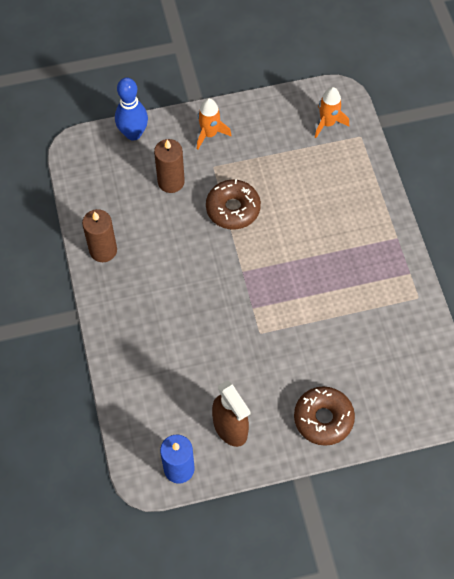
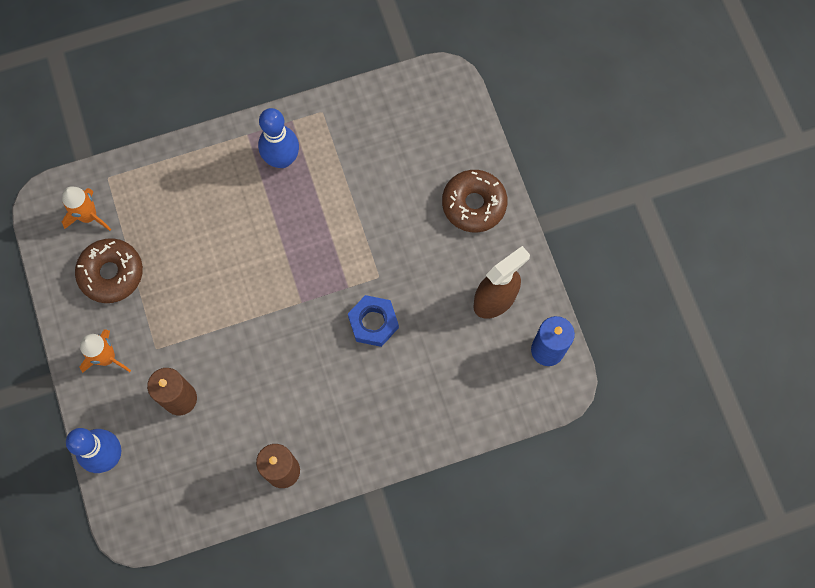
camera: 95 degrees left, 10 degrees up
brown donut [206,179,261,230] -> brown donut moved to [75,238,143,303]
none -> blue bowling pin [258,108,299,168]
none -> blue nut [348,295,399,347]

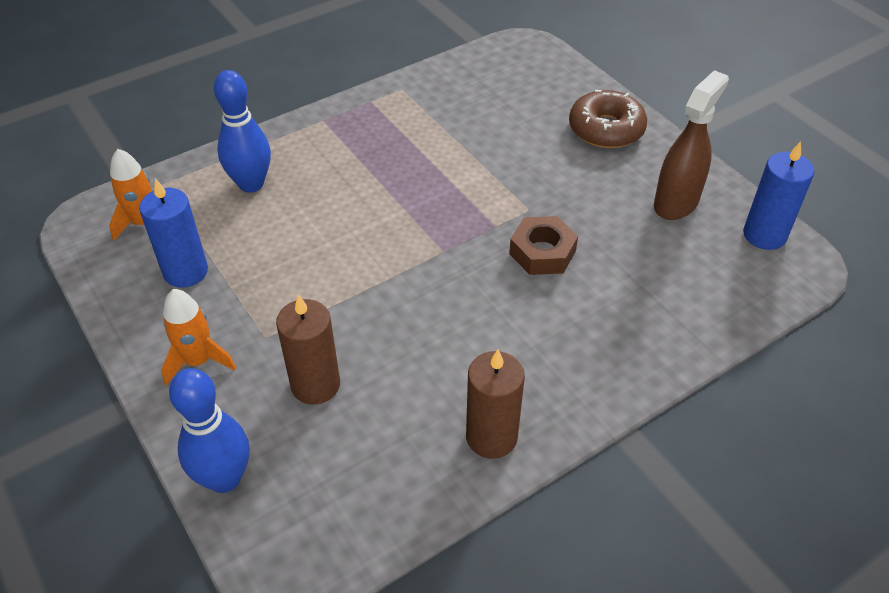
camera: 15 degrees left, 25 degrees down
brown donut [75,238,143,303] -> blue candle [139,178,208,288]
blue bowling pin [258,108,299,168] -> blue bowling pin moved to [214,70,271,193]
blue nut [348,295,399,347] -> brown nut [509,216,578,275]

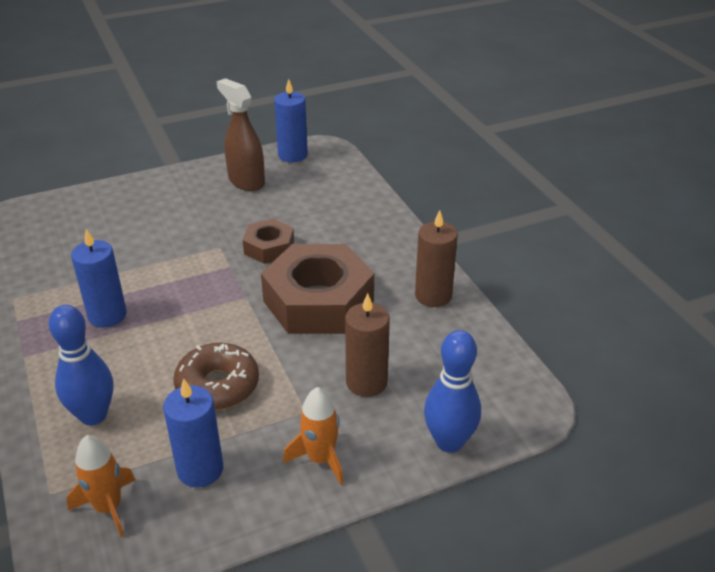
camera: 80 degrees left, 10 degrees down
brown donut [569,90,647,148] -> brown donut moved to [173,343,259,410]
none -> blue candle [71,229,127,328]
none -> brown nut [261,244,374,334]

